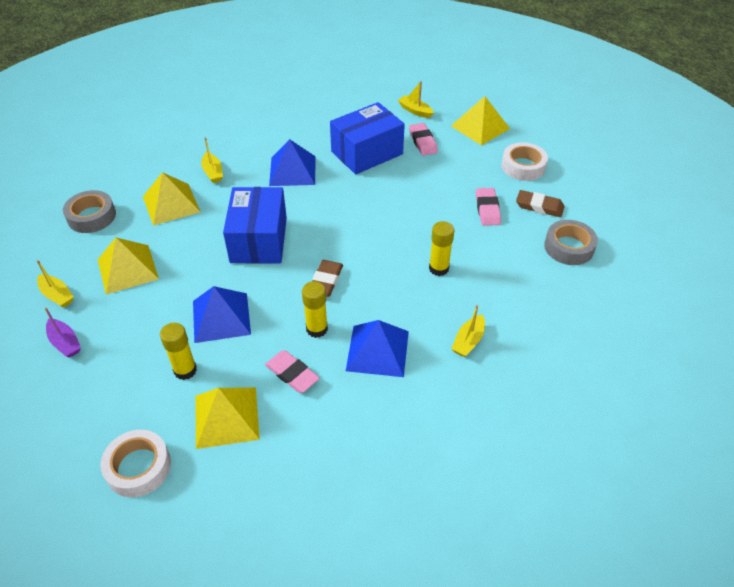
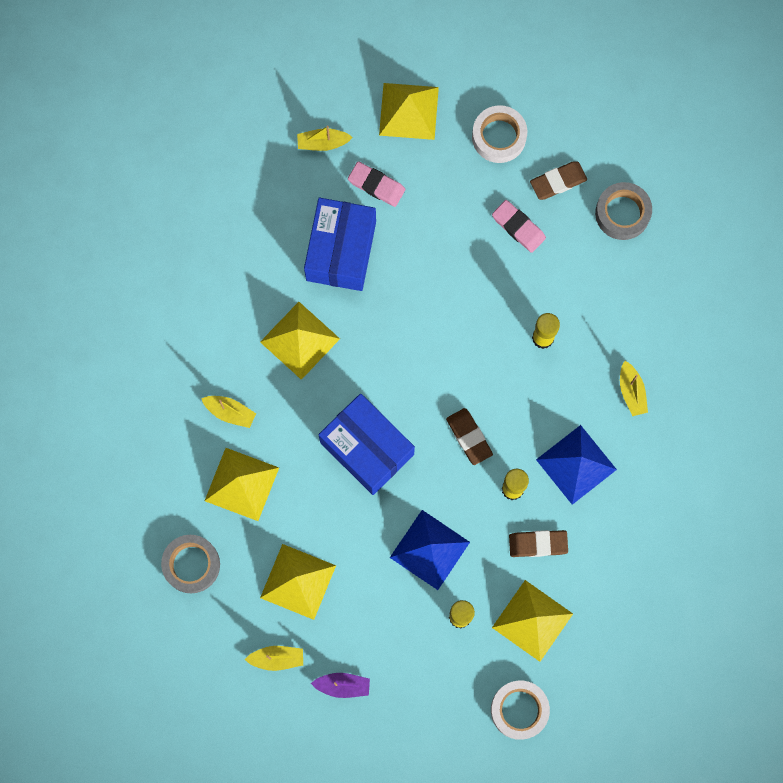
camera: 45 degrees left, 30 degrees up
pink eraser [265,350,320,393] -> brown eraser [509,530,568,557]
blue pyramid [269,139,316,186] -> yellow pyramid [260,302,340,380]

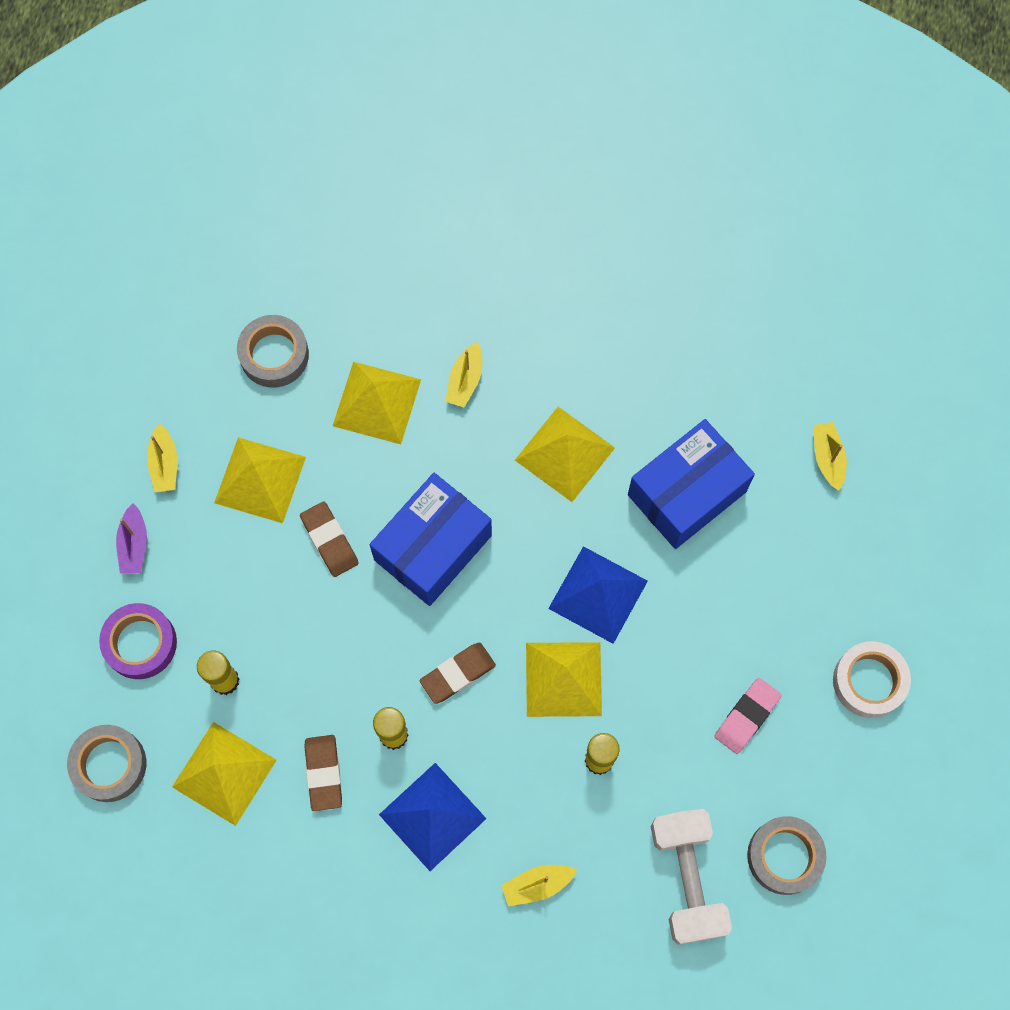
camera: 85 degrees right, 5 degrees down
blue box [304,198,376,291] -> blue box turned 45 degrees counterclockwise [628,419,755,549]
pink eraser [348,161,405,207] -> none
yellow pyramid [379,83,439,140] -> yellow pyramid moved to [526,642,602,717]
blue pyramid [390,510,470,590] -> blue pyramid moved to [548,546,648,644]
white tape [491,680,550,740] -> grey tape [67,725,146,802]
brown eraser [530,161,587,200] -> brown eraser moved to [300,501,359,577]
none -> purple tape [99,603,177,679]
none -> white dumbbell [651,809,732,945]

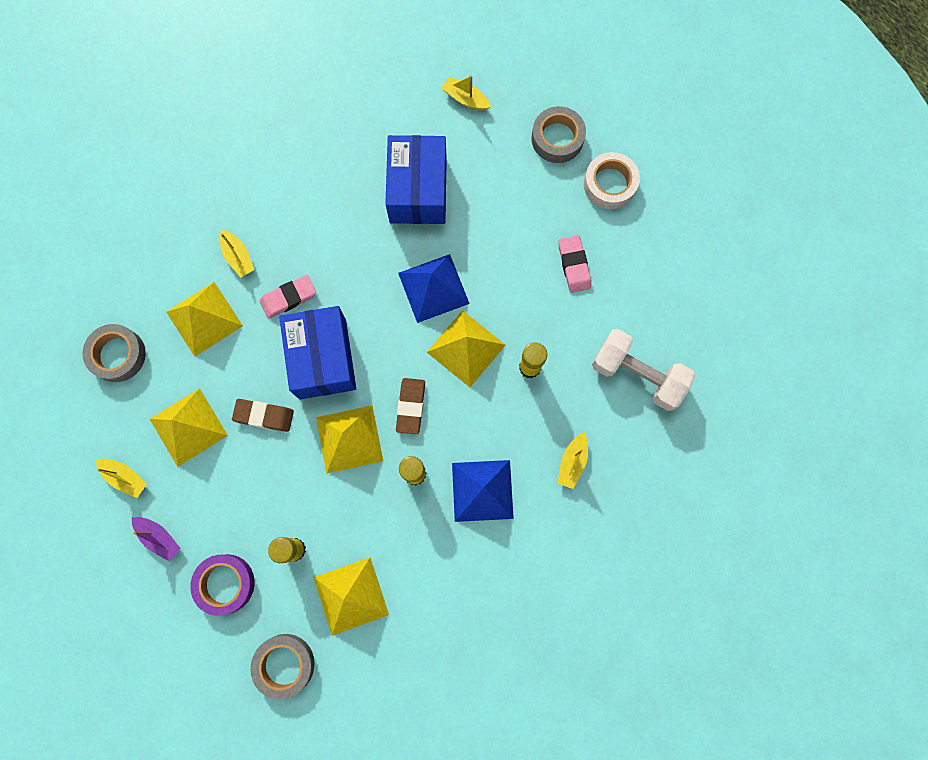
camera: 50 degrees left, 5 degrees up
brown eraser [305,735,342,811] -> none
yellow pyramid [515,407,615,502] -> yellow pyramid moved to [316,405,383,474]
grey tape [747,816,827,895] -> grey tape moved to [531,106,586,163]
none -> pink eraser [260,275,316,319]

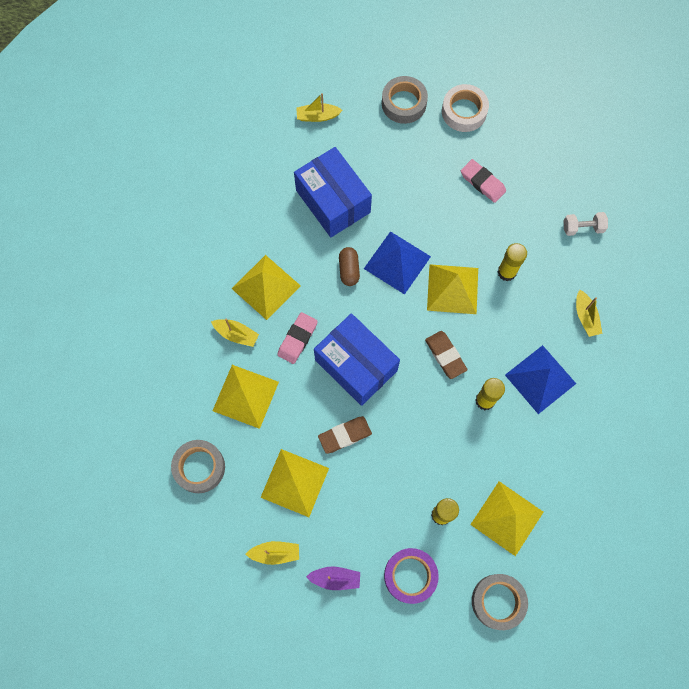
camera: 35 degrees left, 5 degrees down
yellow pyramid [316,405,383,474] -> yellow pyramid moved to [231,255,301,320]
white dumbbell [592,329,695,411] -> white dumbbell [564,212,608,236], size x0.52
none -> brown capsule [339,247,360,286]

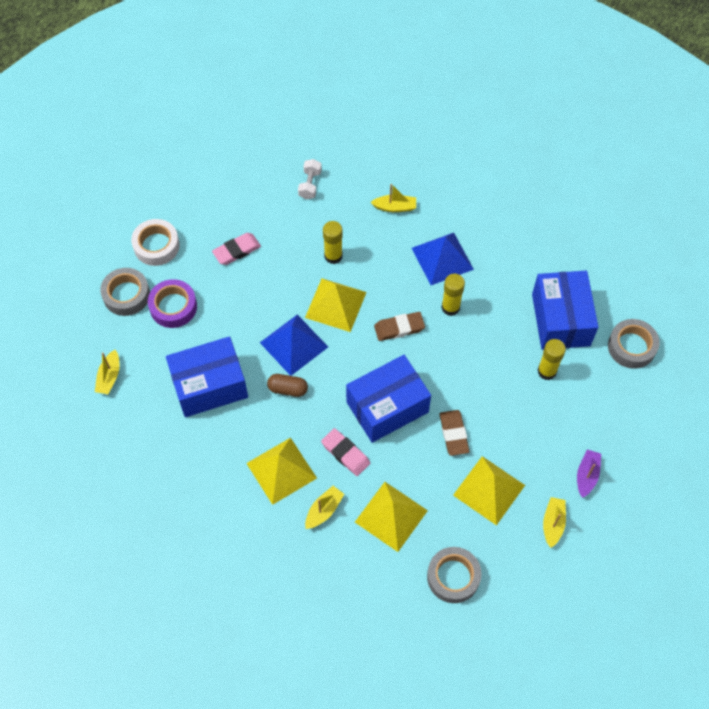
camera: 75 degrees left, 10 degrees down
purple tape [384,548,439,604] -> purple tape moved to [148,279,197,328]
yellow pyramid [470,481,543,556] -> blue box [532,271,598,350]

